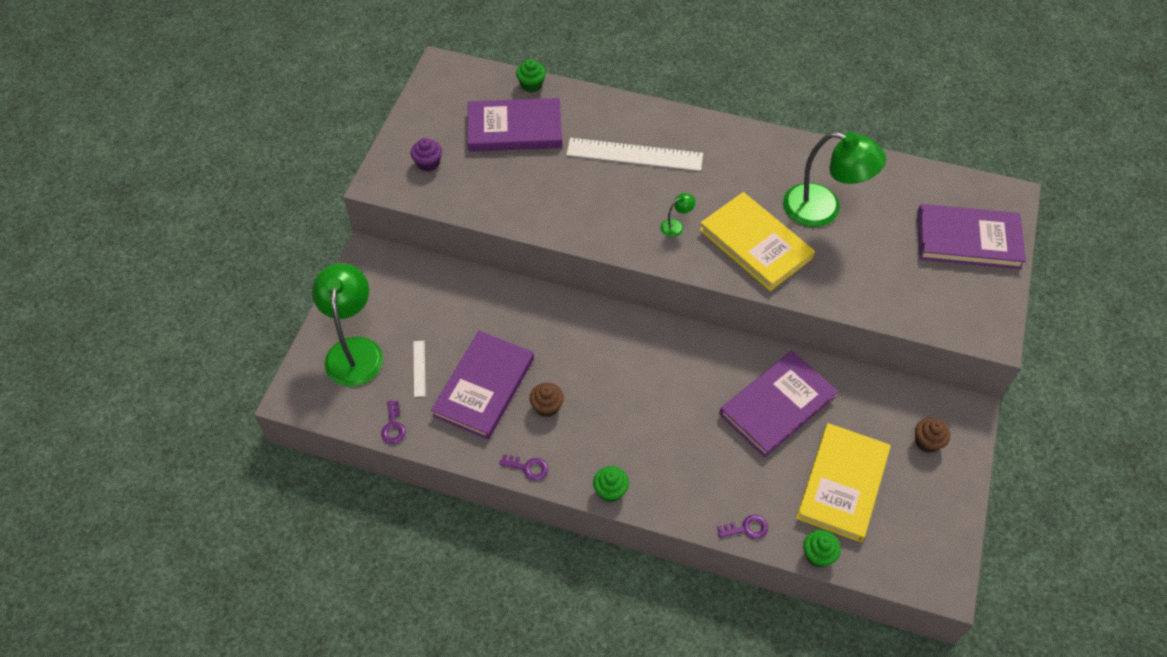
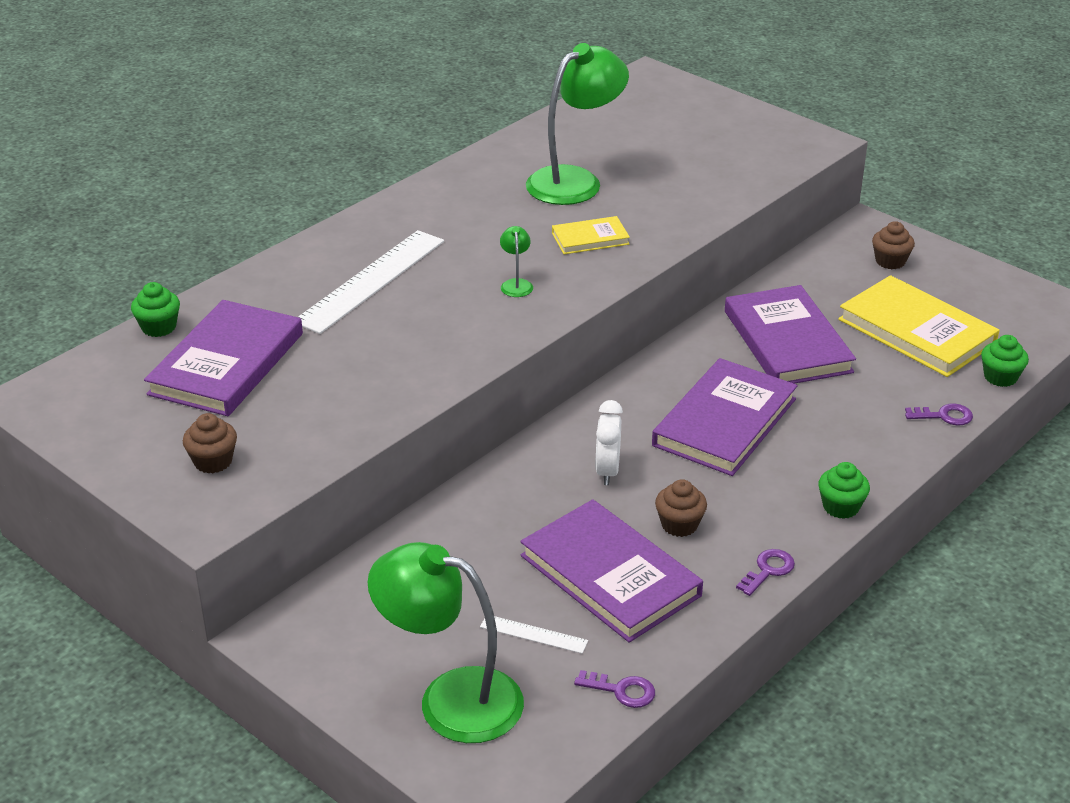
camera: 65 degrees left, 20 degrees down
purple cupcake [411,138,442,172] -> brown cupcake [183,413,237,473]
yellow book [699,192,815,291] -> yellow book [552,216,630,254], size x0.51
purple key [717,515,768,539] -> purple key turned 75 degrees clockwise [905,403,973,425]
purple book [917,204,1026,269] -> purple book moved to [652,358,798,476]
none -> white clock [595,400,623,485]

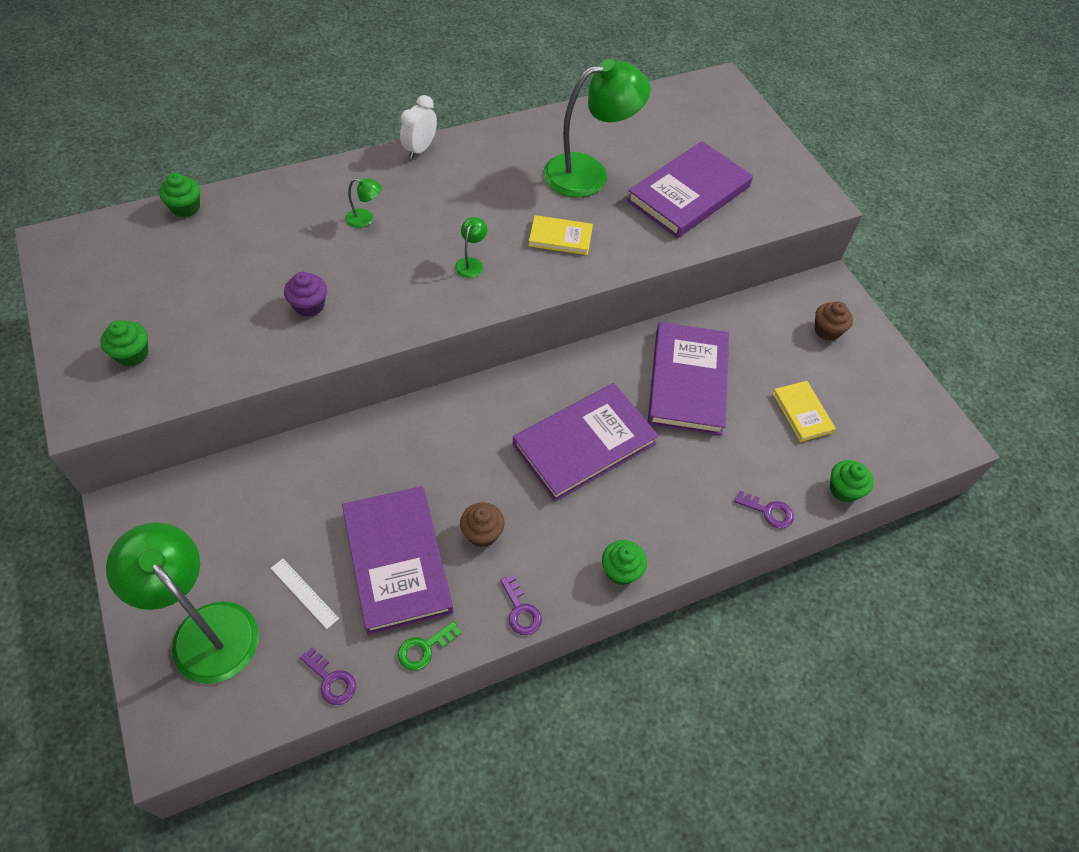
camera: 20 degrees right, 20 degrees up
purple book [144,300,303,416] -> purple book moved to [627,141,753,238]
brown cupcake [183,413,237,473] -> green cupcake [101,320,148,367]
white ruler [298,230,444,334] -> green lamp [346,177,382,228]
white clock [595,400,623,485] -> white clock moved to [400,95,437,159]
purple key [736,549,795,596] -> purple key turned 90 degrees clockwise [500,575,542,635]
yellow book [838,275,1000,377] -> yellow book [773,381,836,442], size x0.51
none -> purple cupcake [284,272,327,317]
none -> green key [398,621,461,671]

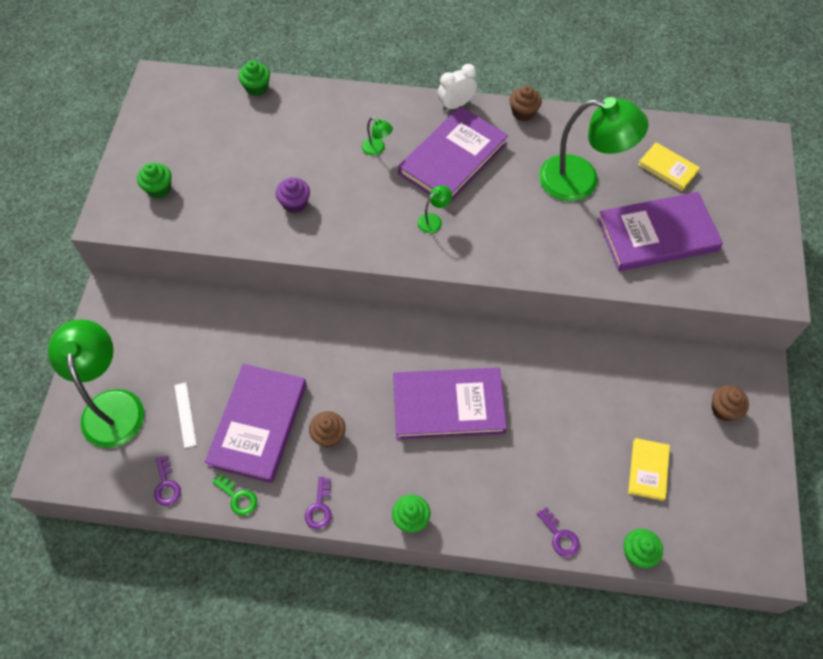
camera: 35 degrees right, 5 degrees up
green key [398,621,461,671] -> green key turned 135 degrees counterclockwise [213,473,257,516]
yellow book [529,215,593,255] -> yellow book moved to [638,142,700,191]
purple book [648,322,729,436] -> purple book moved to [398,106,508,201]
none -> brown cupcake [509,86,542,121]

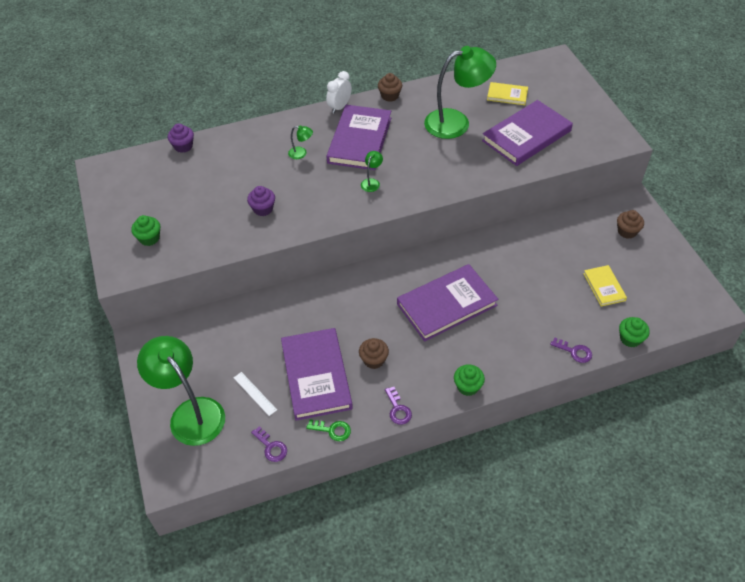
camera: 25 degrees left, 10 degrees down
green cupcake [238,60,270,96] -> purple cupcake [168,123,194,153]

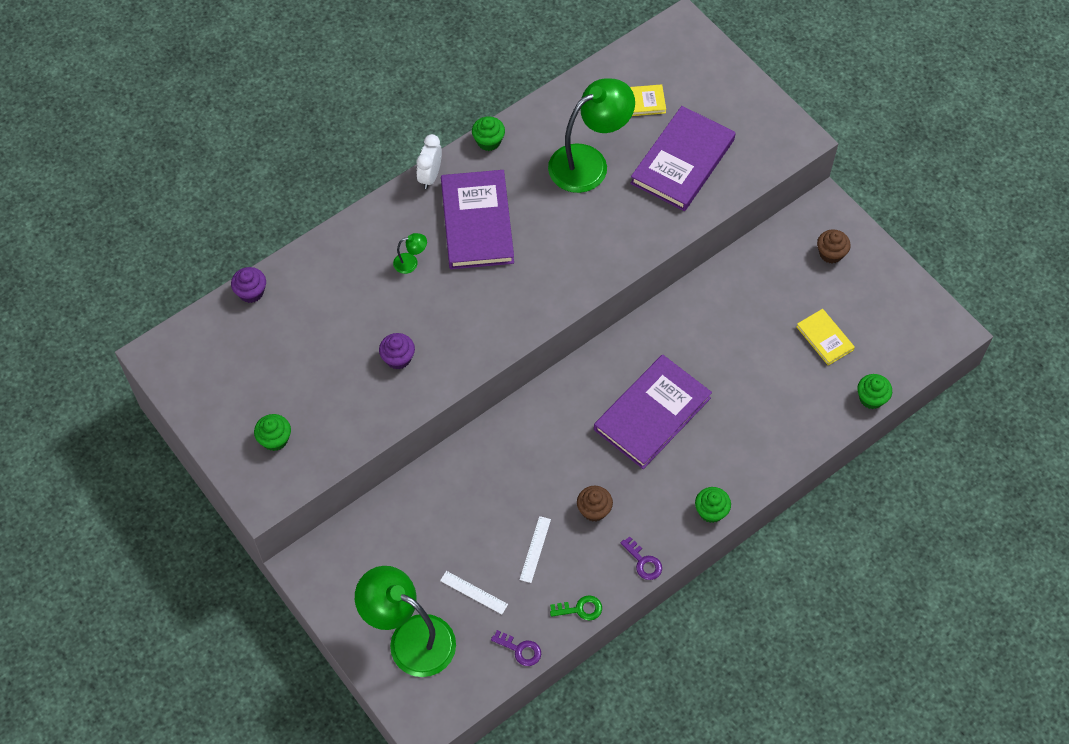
camera: 20 degrees left, 10 degrees up
purple book [281,328,353,421] -> white ruler [520,516,551,583]
green lamp [361,151,383,192] -> none
brown cupcake [378,73,402,102] -> green cupcake [472,116,505,151]
purple key [550,337,592,363] -> none

